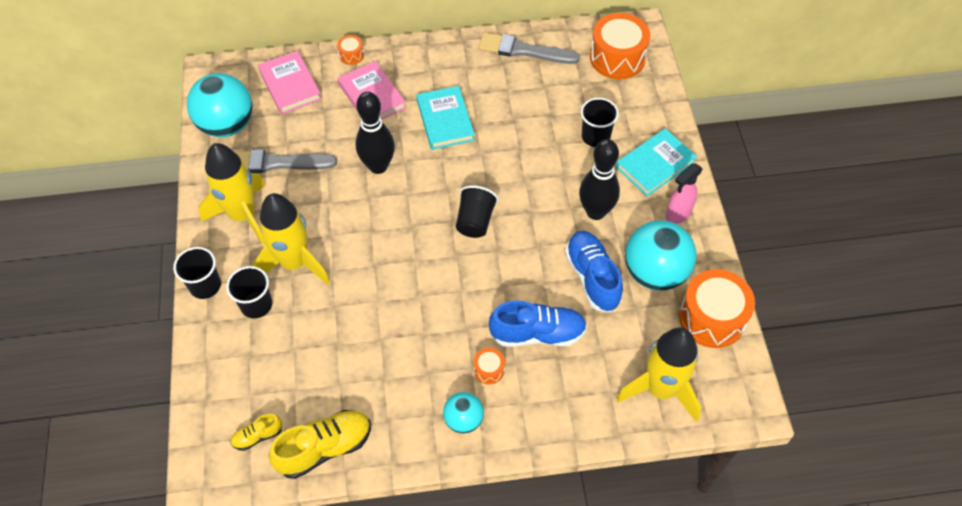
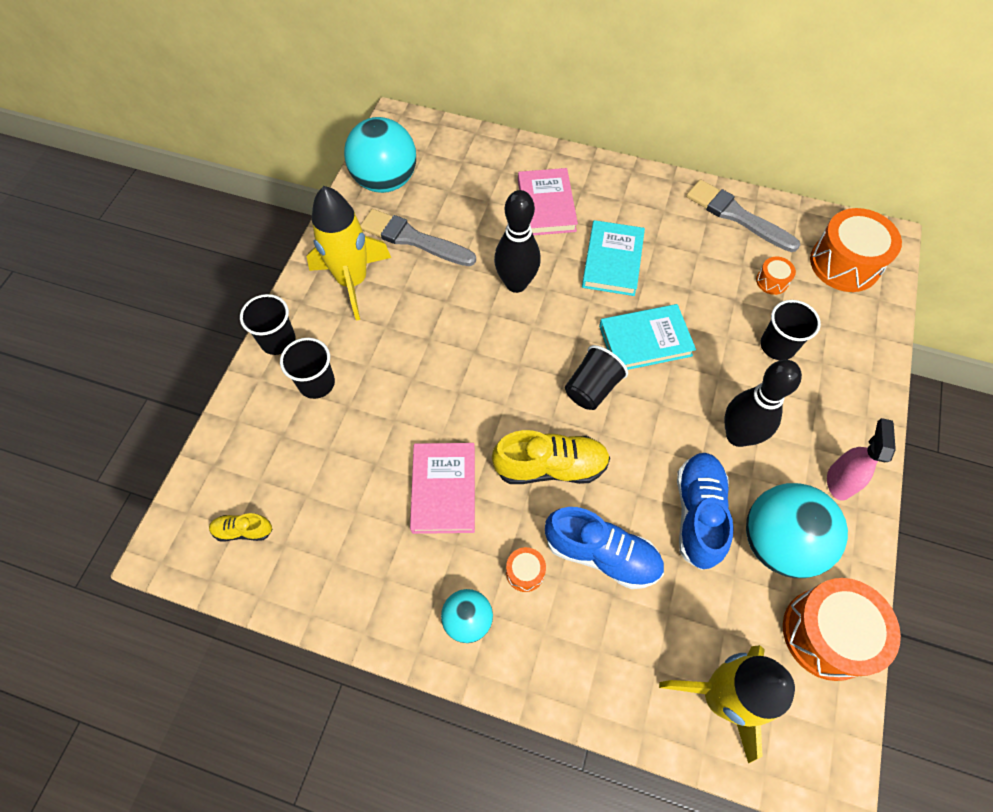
camera: 25 degrees right, 5 degrees up
yellow rocket [252,193,330,285] -> none
pink book [258,51,322,115] -> pink book moved to [410,443,475,534]
yellow shoe [269,410,371,479] -> yellow shoe moved to [492,430,610,484]
orange drum [337,35,364,65] -> orange drum moved to [756,257,796,295]
turquoise book [616,129,697,197] -> turquoise book moved to [599,304,696,370]
pink spray bottle [666,163,703,224] -> pink spray bottle turned 120 degrees clockwise [827,418,896,501]

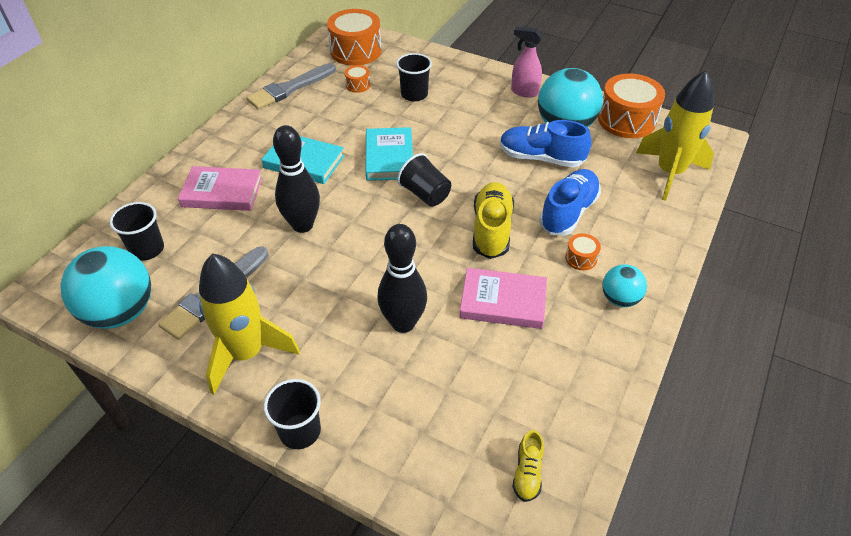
camera: 80 degrees left, 15 degrees down
black cup [280,338,335,399] -> black cup moved to [110,202,164,261]
black bowling pin [724,360,802,447] -> black bowling pin moved to [377,224,427,333]

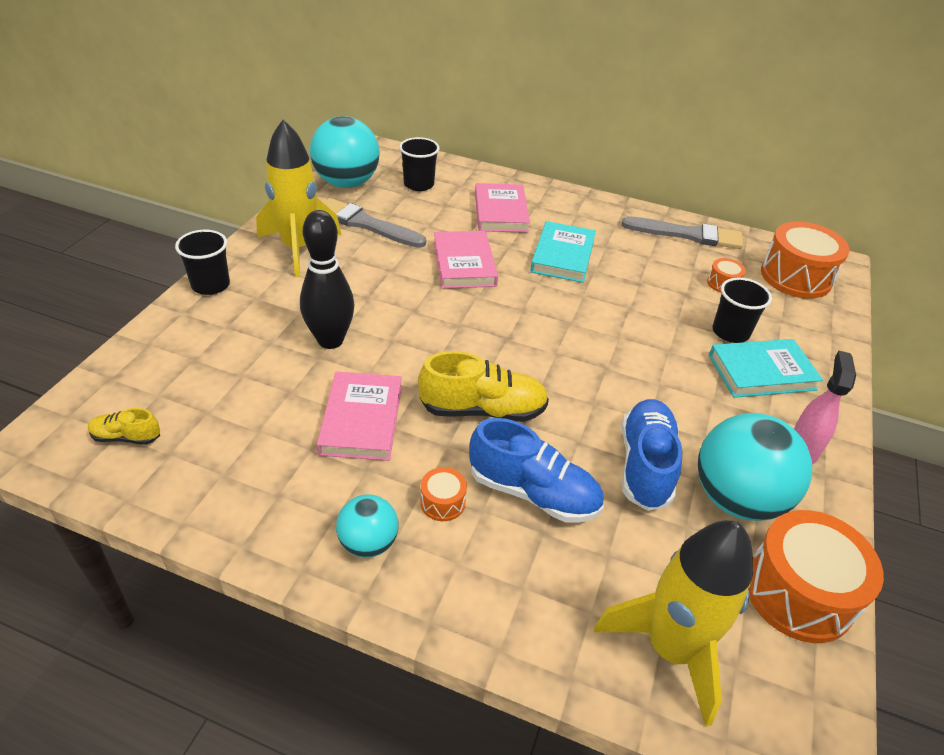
camera: 80 degrees right, 5 degrees down
grey brush [246,63,336,109] -> grey brush turned 150 degrees clockwise [621,216,743,249]
black bowling pin [273,125,320,233] -> pink book [434,231,498,289]
turquoise book [366,127,413,181] -> turquoise book moved to [709,339,823,398]
black cup [397,153,451,207] -> none

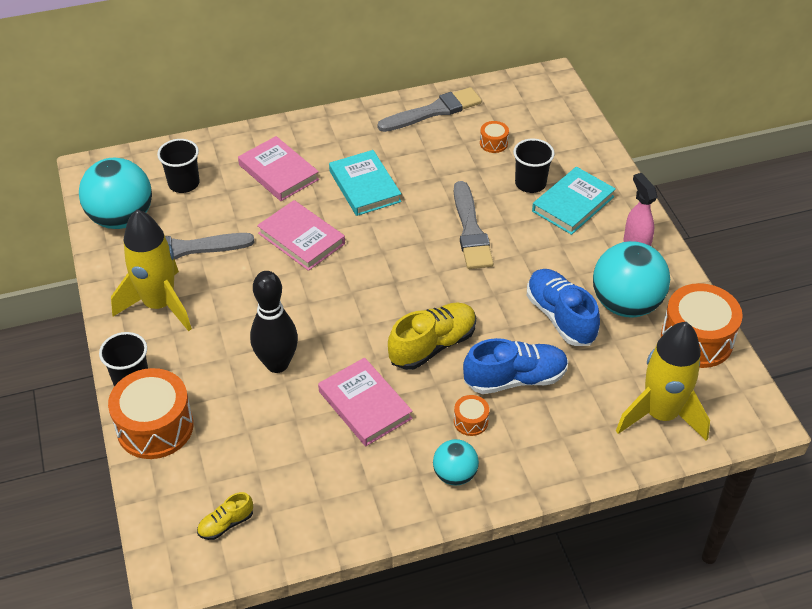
camera: 35 degrees left, 5 degrees up
orange drum [761,221,850,298] -> orange drum moved to [108,368,194,459]
none -> grey brush [454,181,494,269]

